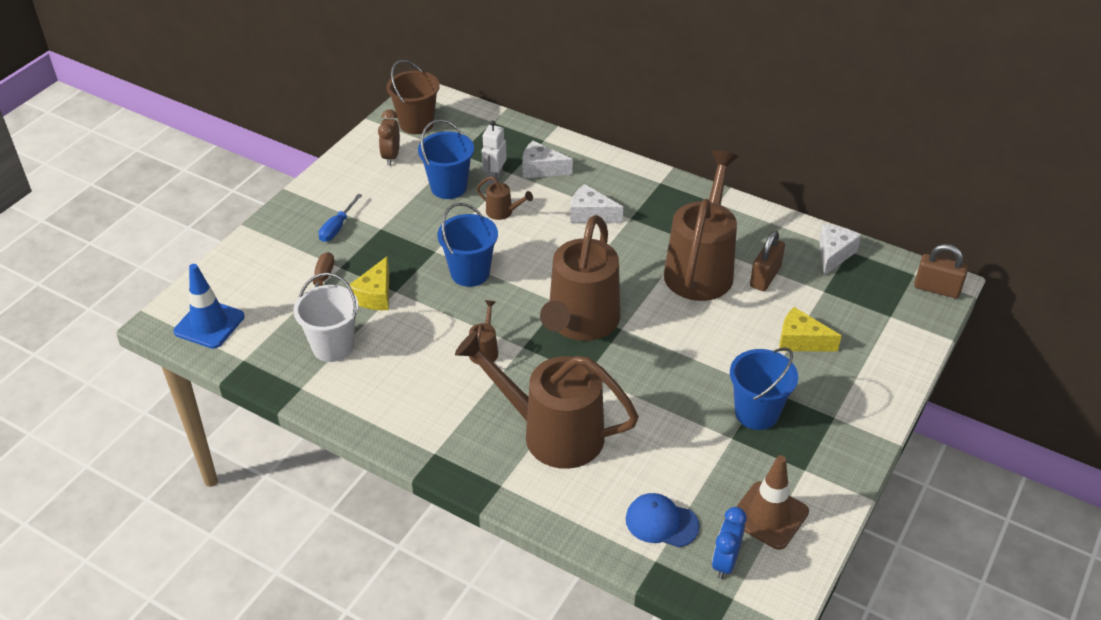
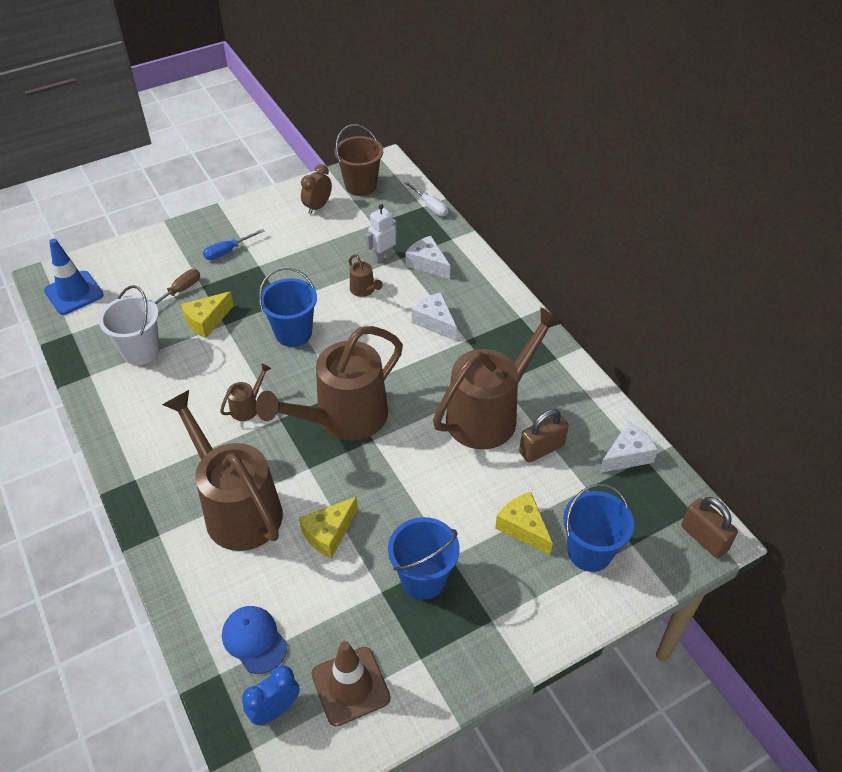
camera: 30 degrees right, 5 degrees up
blue bucket [418,119,474,199] -> blue bucket moved to [563,484,634,572]
none -> yellow cheese [299,497,358,558]
none -> white screwdriver [404,181,448,216]

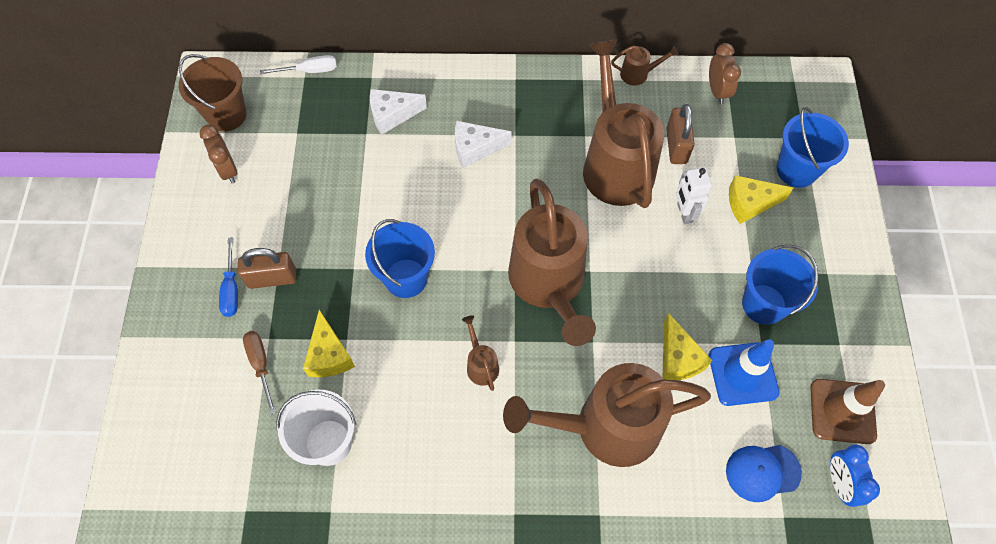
camera: 60 degrees left, 15 degrees up
blue traffic cone [44,239,104,315] -> blue traffic cone moved to [709,339,780,406]
brown watering can [349,254,383,297] -> brown watering can moved to [611,46,679,86]
white robot [365,204,397,264] -> white robot moved to [676,167,712,224]
white cheese [600,421,658,473] -> brown clock [709,43,741,104]
brown padlock [681,497,738,558] -> brown padlock moved to [238,248,296,289]

